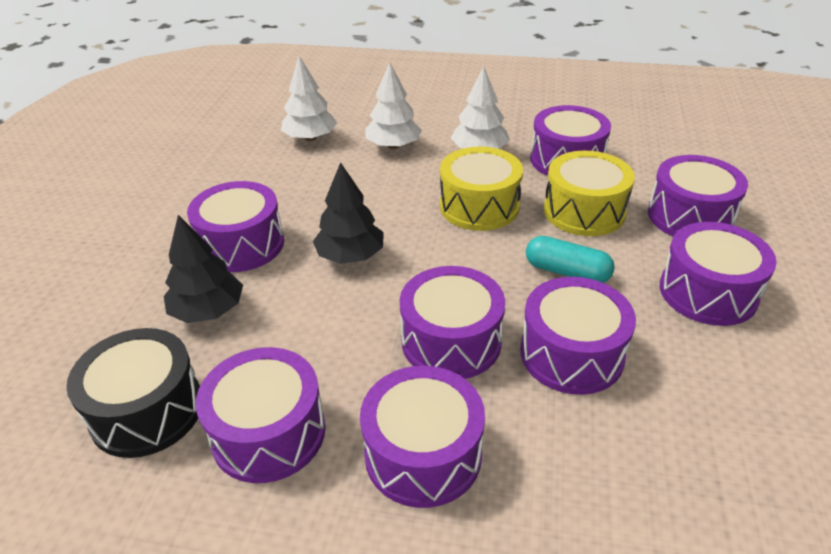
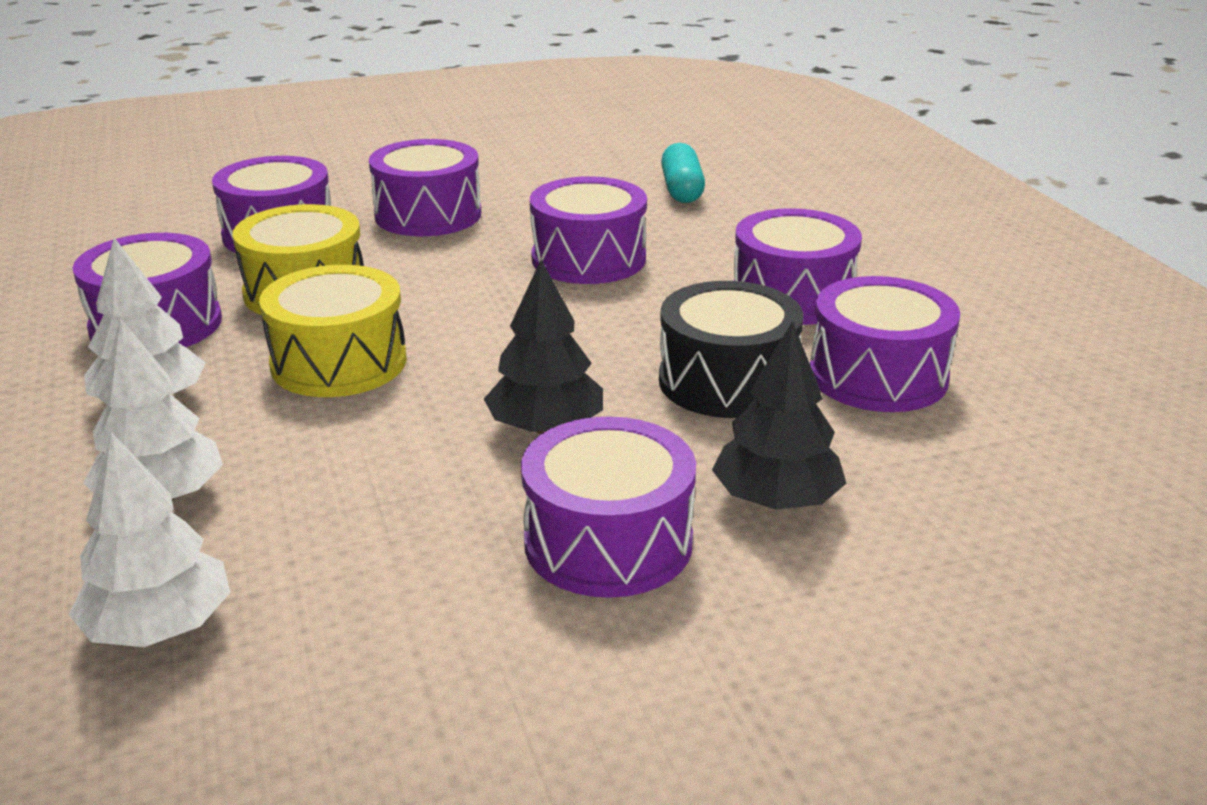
camera: 120 degrees left, 10 degrees down
black drum [66,328,200,458] -> black drum moved to [659,281,804,418]
purple drum [400,266,505,379] -> none
turquoise capsule [526,236,615,283] -> turquoise capsule moved to [661,143,705,203]

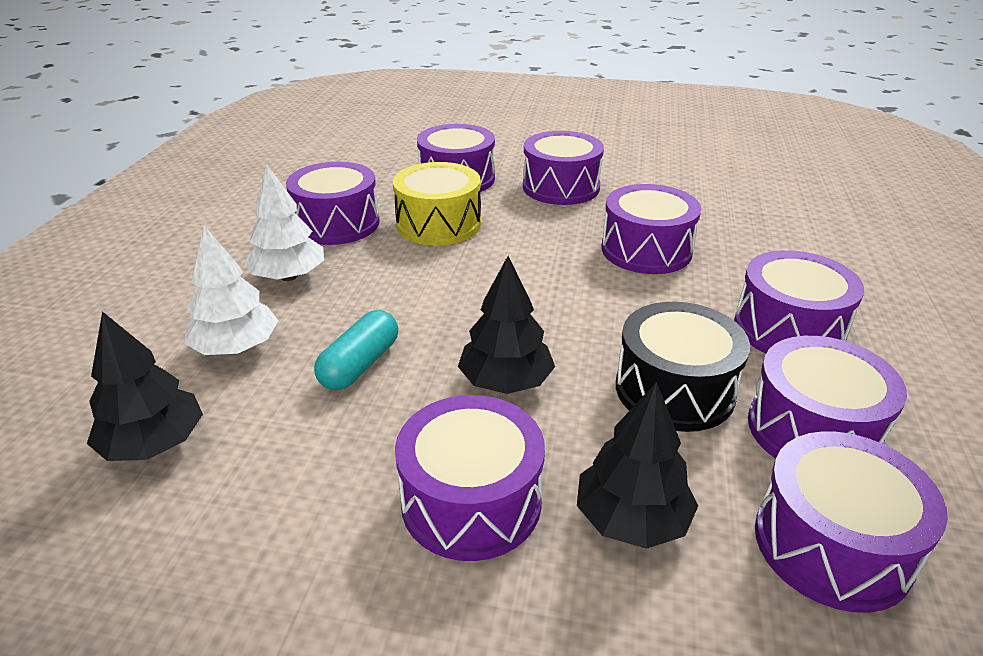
camera: 30 degrees right, 5 degrees up
white tree [69,432,230,647] -> black tree [87,311,203,461]
yellow drum [259,265,407,397] -> none
turquoise capsule [661,143,705,203] -> turquoise capsule moved to [314,310,398,390]
none -> purple drum [755,431,948,613]

